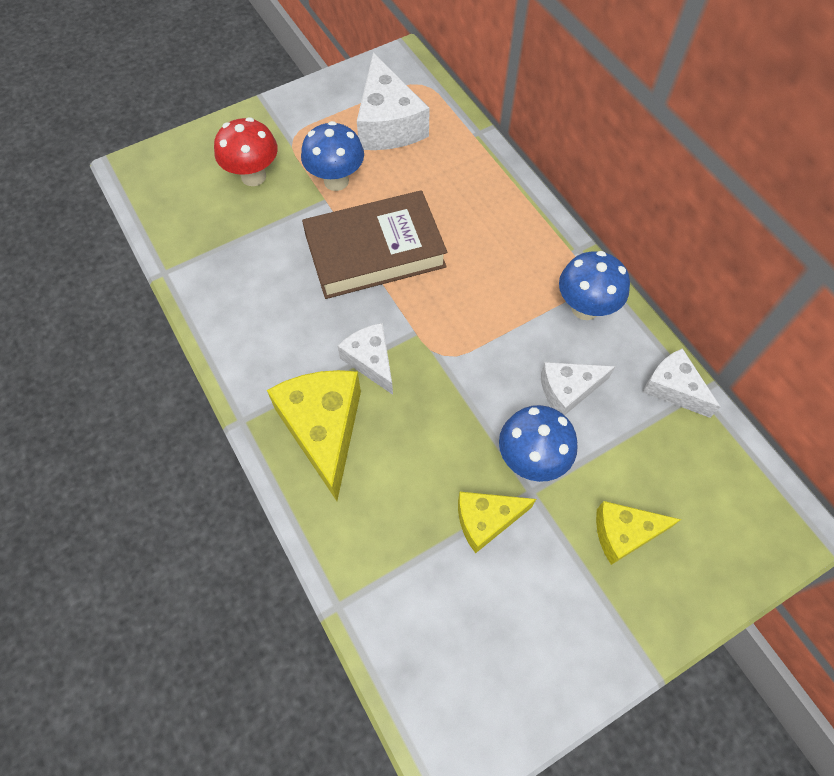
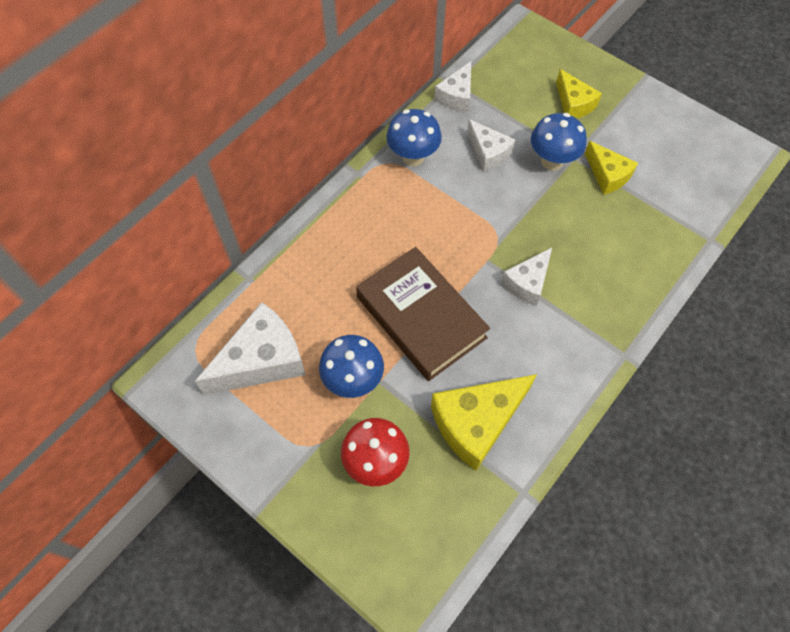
camera: 110 degrees left, 0 degrees up
yellow cheese [267,370,361,501] -> yellow cheese moved to [431,374,537,471]

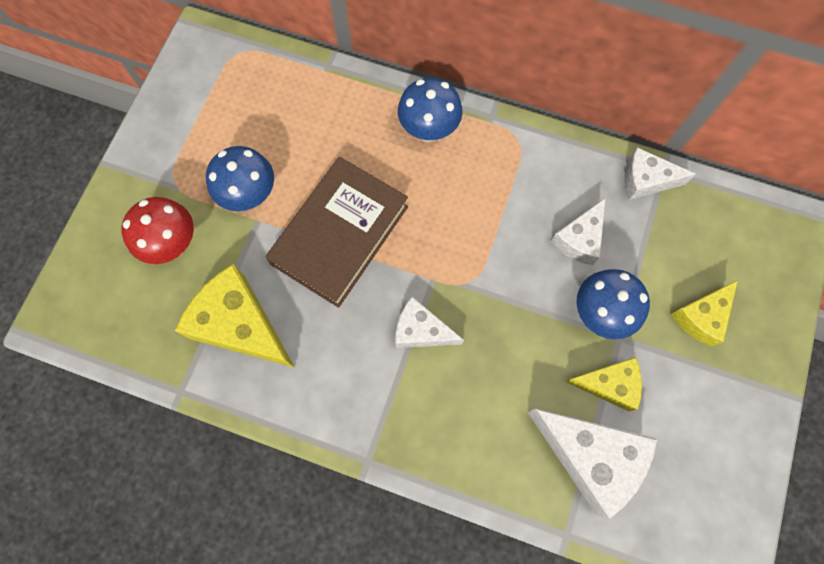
camera: 70 degrees right, 10 degrees up
white cheese [195,302,305,395] -> white cheese moved to [528,409,657,519]
blue mushroom [386,109,442,166] -> blue mushroom moved to [398,78,463,142]
yellow cheese [585,141,638,195] -> yellow cheese turned 120 degrees counterclockwise [566,357,642,411]

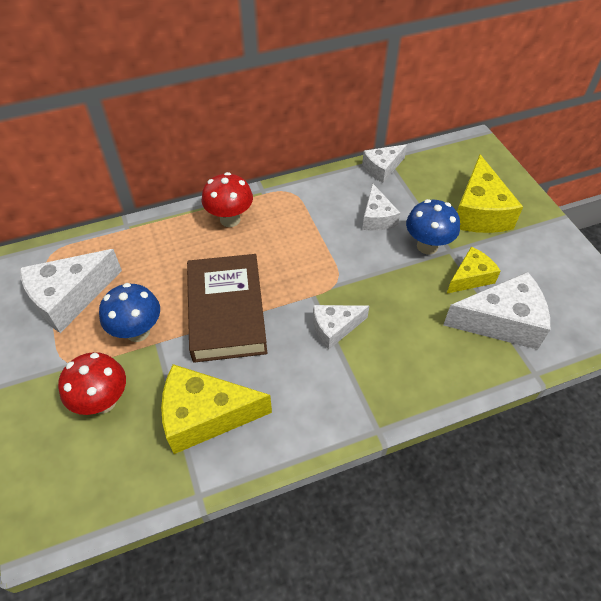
camera: 40 degrees left, 20 degrees down
blue mushroom [398,78,463,142] -> red mushroom [201,172,253,227]
yellow cheese [671,280,738,346] -> yellow cheese [457,154,523,233], size x1.67
none -> white cheese [20,249,122,333]

